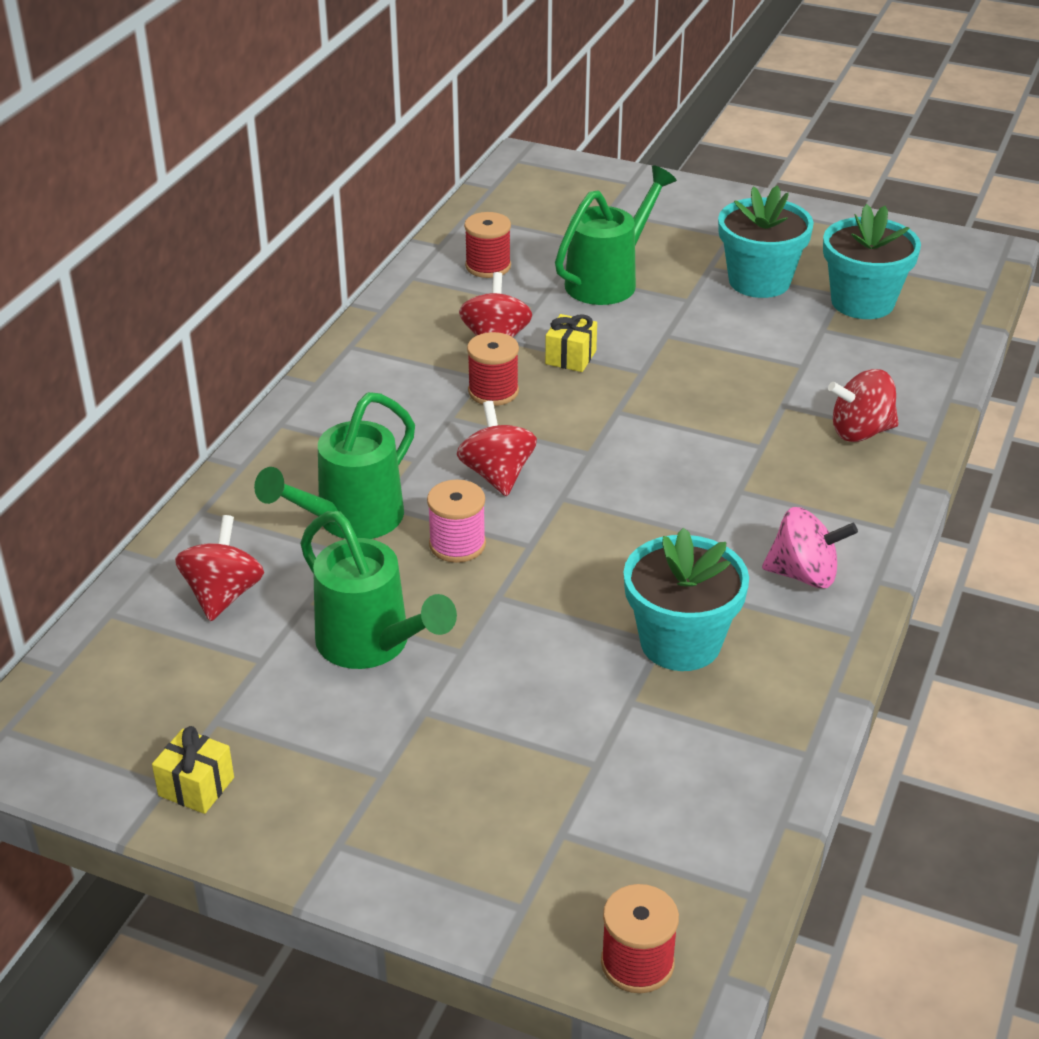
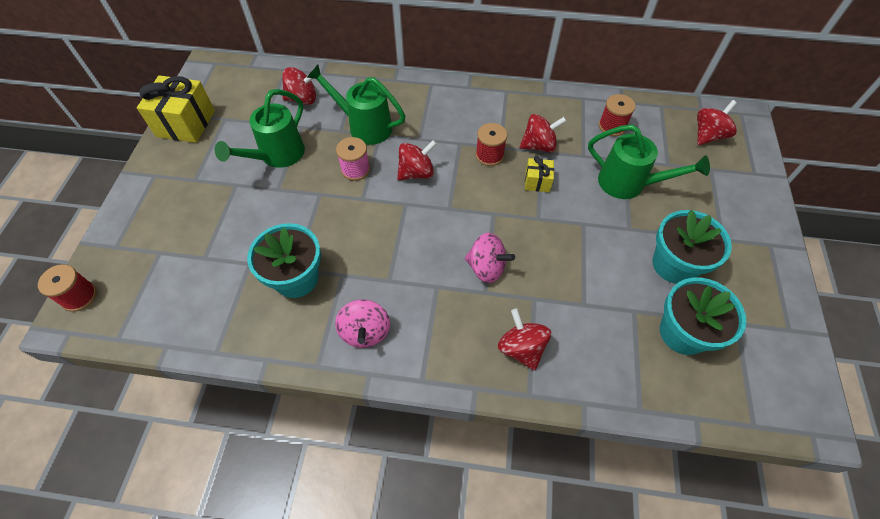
camera: 75 degrees right, 20 degrees up
yellow gift [152,726,234,814] -> yellow gift [137,75,215,143], size x1.97
none -> pink spinning top [465,233,515,283]
none -> red spinning top [697,100,737,145]

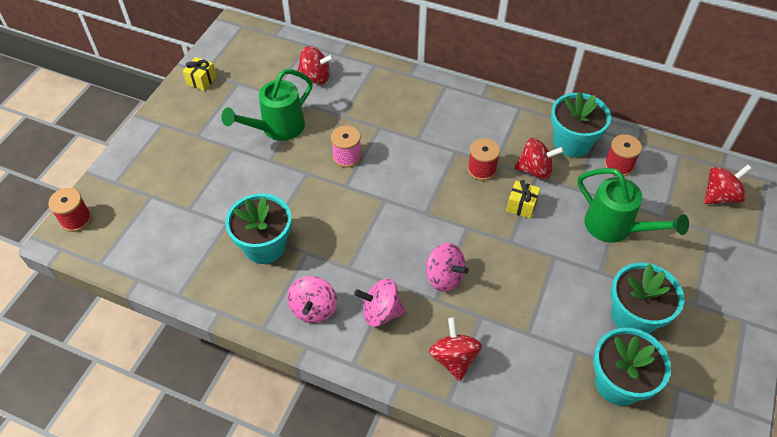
camera: 15 degrees right, 5 degrees down
yellow gift [137,75,215,143] -> yellow gift [183,57,217,91], size x0.51
green watering can [306,65,405,145] -> none
red spinning top [397,140,437,180] -> none
none -> pink spinning top [354,279,406,327]
none -> turquoise flower pot [551,92,611,157]

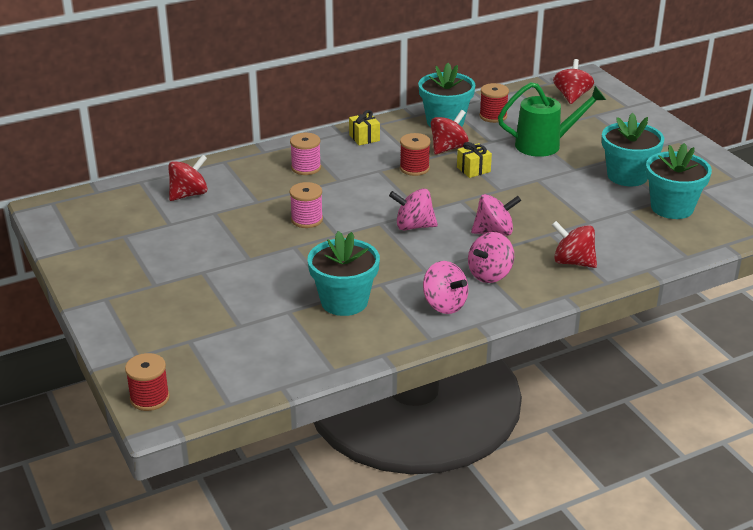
camera: 50 degrees left, 20 degrees down
yellow gift [183,57,217,91] -> yellow gift moved to [349,110,380,145]
green watering can [221,69,313,141] -> none
none -> pink spool [290,133,321,175]
none -> pink spinning top [389,188,438,231]

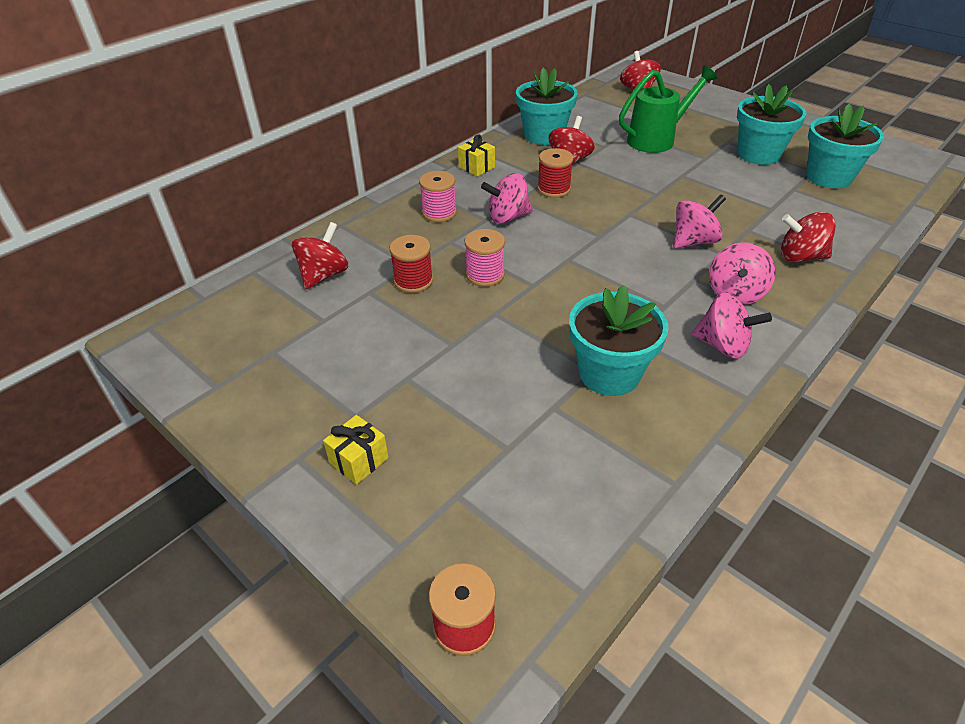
camera: 20 degrees left, 10 degrees up
pink spinning top [389,188,438,231] -> pink spinning top moved to [481,173,533,224]
yellow gift [457,142,492,178] -> yellow gift moved to [323,415,389,485]
red spool [479,83,509,123] -> red spool moved to [390,235,433,293]

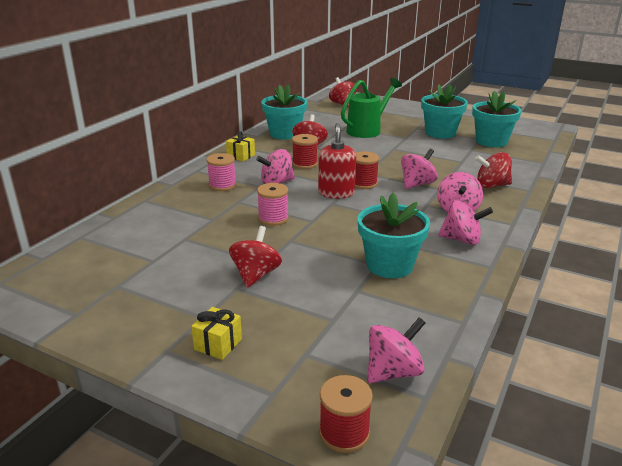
camera: 15 degrees left, 15 degrees down
red spinning top [292,222,348,289] -> red spinning top moved to [229,226,282,288]
red spool [390,235,433,293] -> red spool moved to [355,152,379,189]
none -> red soap dispenser [318,123,356,199]
none -> pink spinning top [367,317,425,383]

